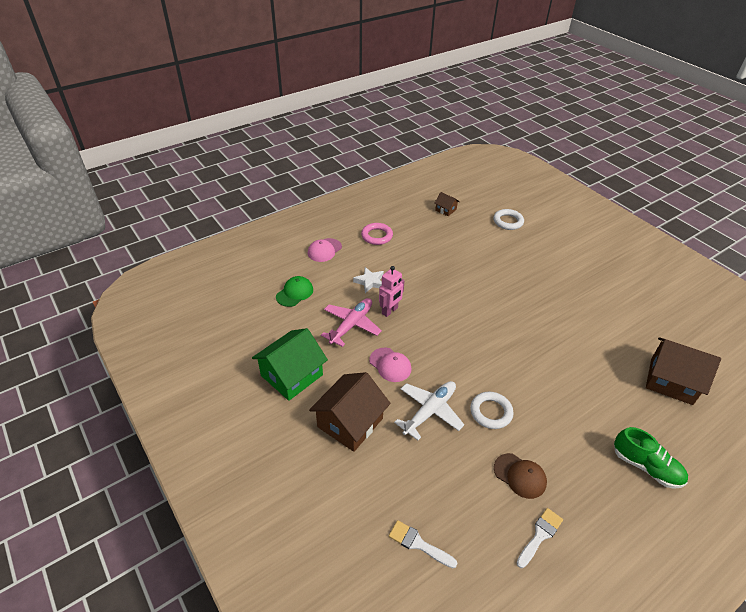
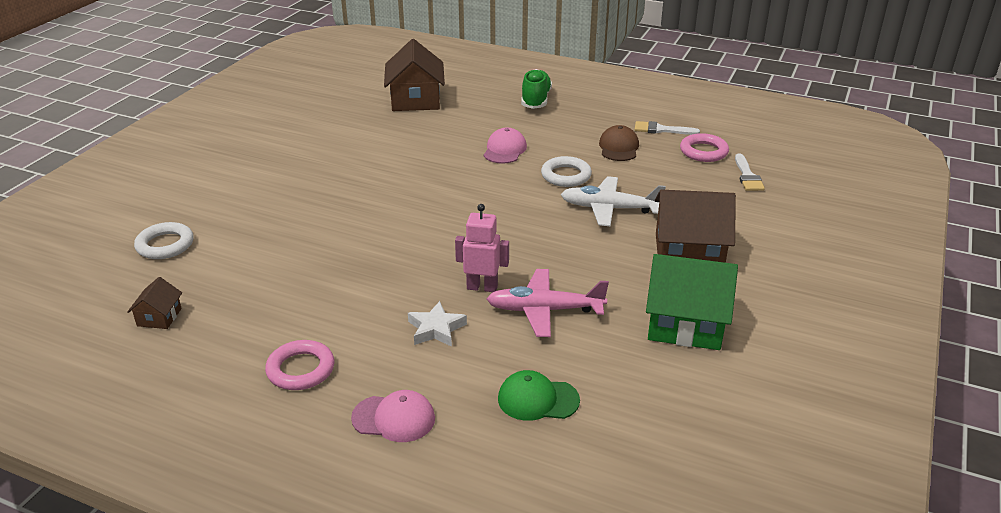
camera: 120 degrees left, 10 degrees down
pink cap [369,348,411,382] -> pink cap moved to [484,128,527,164]
none -> pink ring [680,133,729,162]

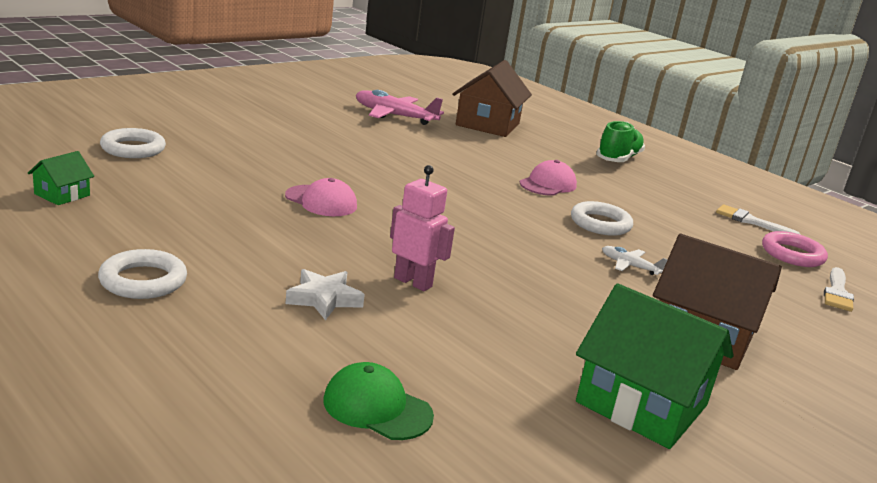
camera: 20 degrees right, 10 degrees down
brown house [127,277,182,329] -> green house [28,151,94,205]
pink ring [265,340,334,390] -> white ring [98,249,187,299]
pink cap [351,390,435,442] -> pink cap moved to [285,178,357,216]
pink plane [487,269,609,337] -> pink plane moved to [356,90,444,125]
white plane [561,176,666,226] -> white plane [602,246,668,275], size x0.51
brown cap [599,125,639,161] -> none

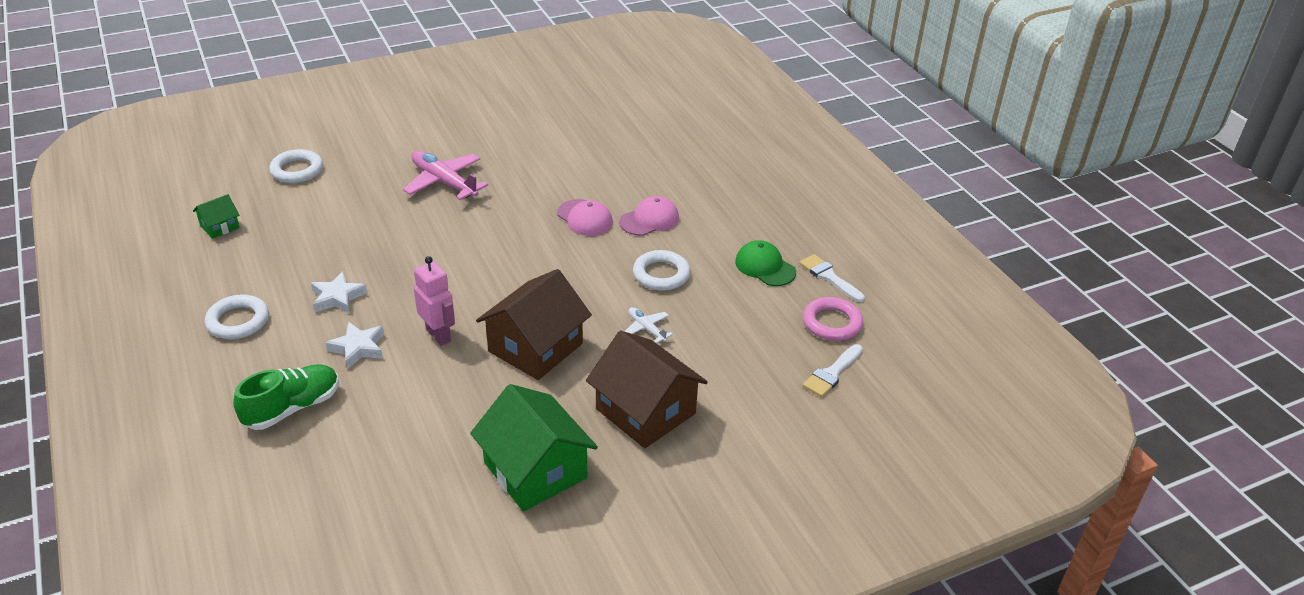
camera: 20 degrees right, 15 degrees up
pink cap [285,178,357,216] -> pink cap moved to [557,199,613,236]
green cap [323,362,434,440] -> green cap moved to [735,240,796,286]
pink plane [356,90,444,125] -> pink plane moved to [403,151,488,200]
brown house [453,60,532,137] -> brown house moved to [476,269,592,380]
green shoe [596,121,645,162] -> green shoe moved to [233,364,339,430]
none -> white star [311,271,367,314]

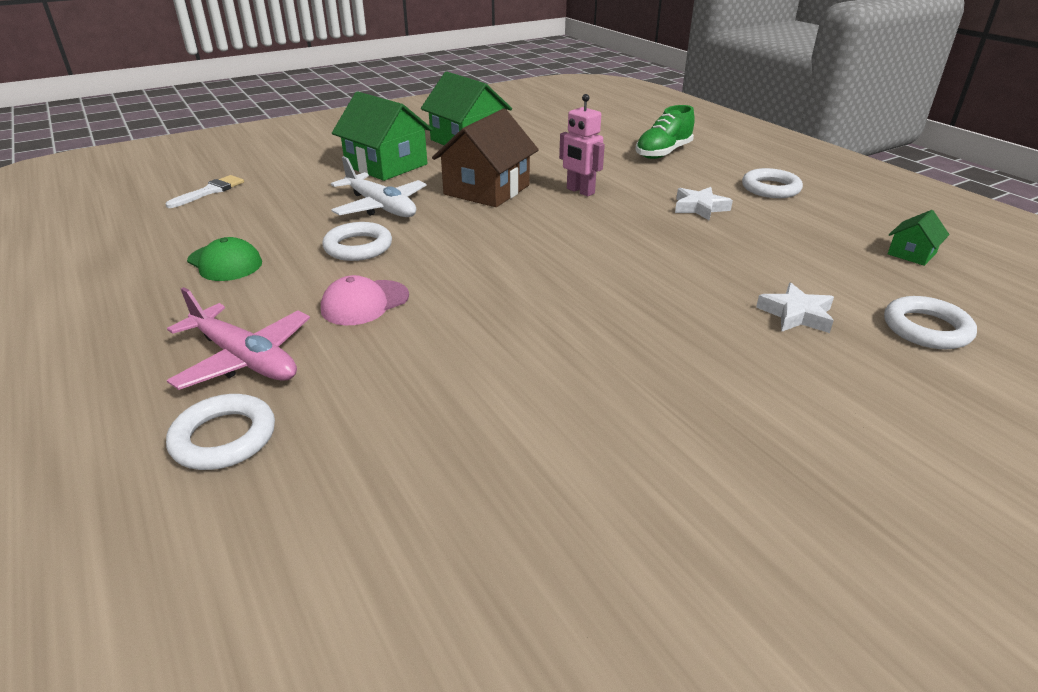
camera: 175 degrees right, 5 degrees down
white star [325,322,384,369] -> white star moved to [756,282,834,333]
pink plane [403,151,488,200] -> pink plane moved to [167,287,310,390]
pink cap [557,199,613,236] -> none
brown house [586,331,708,448] -> green house [332,91,433,181]
white plane [624,307,673,343] -> white plane [331,156,427,217], size x1.96
white brush [799,254,865,302] -> none
pink ring [803,297,863,341] -> none
none -> white ring [166,394,275,470]

